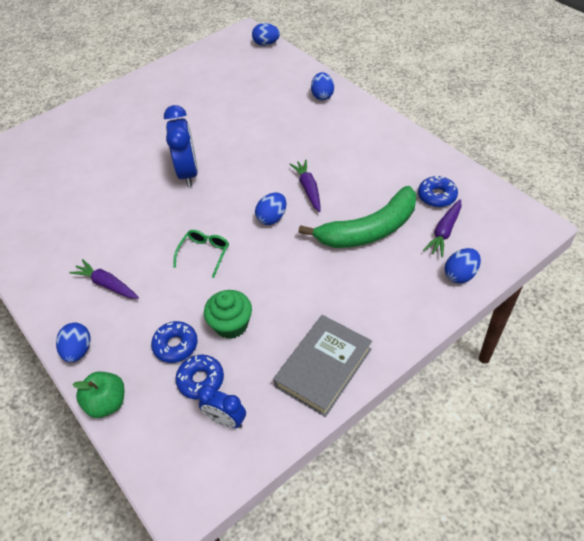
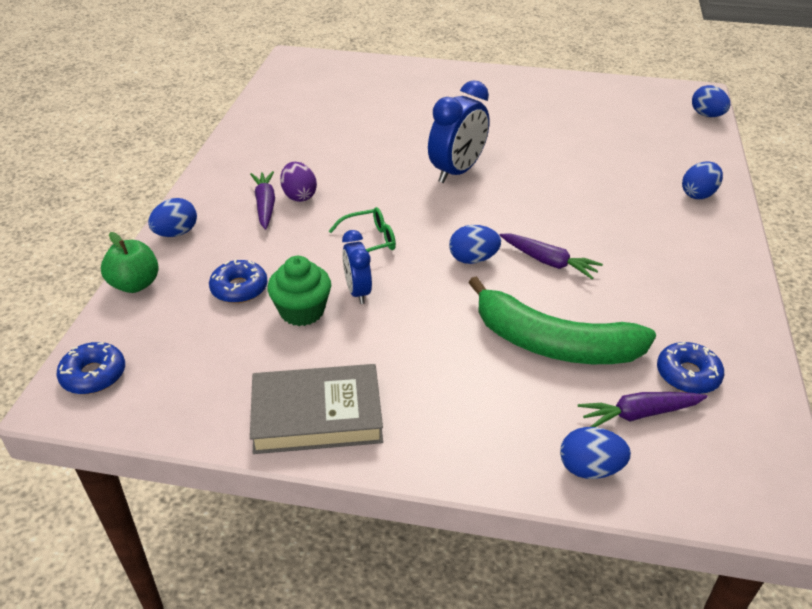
camera: 45 degrees right, 10 degrees down
blue donut [175,355,224,399] -> blue donut moved to [57,342,125,394]
blue clock [198,385,246,428] -> blue clock moved to [342,230,372,304]
purple carrot [290,159,321,212] -> purple carrot turned 90 degrees clockwise [500,234,603,279]
none -> purple egg [280,162,317,202]

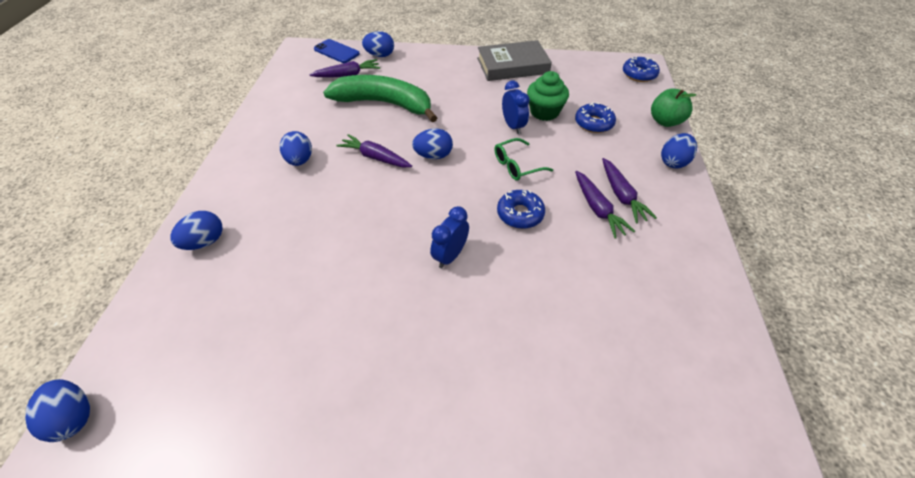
camera: 175 degrees right, 10 degrees up
purple egg [280,162,317,202] -> purple carrot [575,171,635,239]
blue clock [428,80,490,183] -> blue clock [430,206,469,268], size x0.60
blue donut [657,342,724,394] -> blue donut moved to [497,190,545,229]
none -> blue egg [280,131,312,166]
none -> blue phone [314,39,360,63]

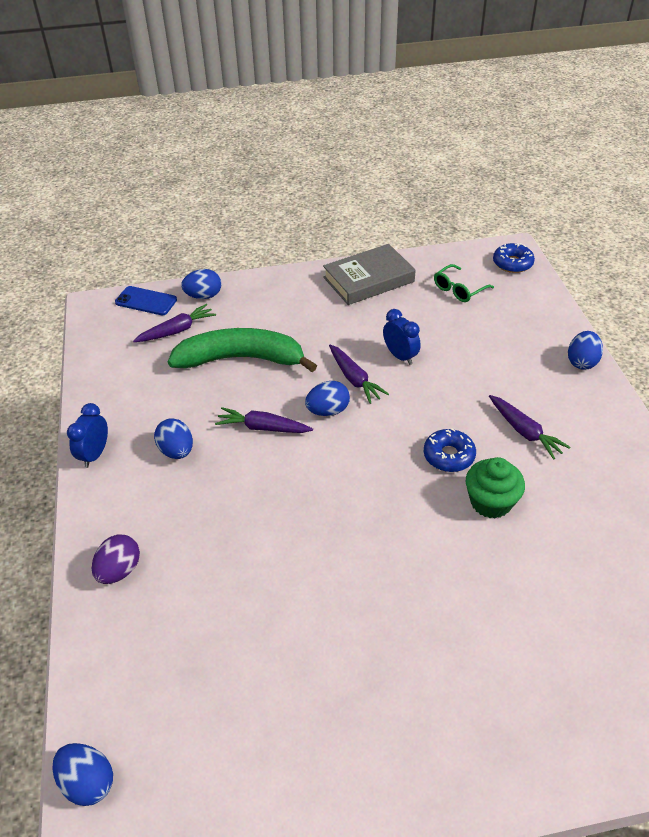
camera: 15 degrees left, 5 degrees down
blue egg [170,211,223,250] -> purple egg [92,534,140,584]
blue clock [430,206,469,268] -> blue clock moved to [67,403,108,468]
green glasses [494,138,553,180] -> green glasses moved to [434,264,494,302]
green cupcake [527,71,569,121] -> green cupcake moved to [466,457,525,518]
blue donut [575,102,616,133] -> none
purple carrot [602,158,657,224] -> purple carrot moved to [329,345,389,404]
green apple [651,88,696,127] -> none

